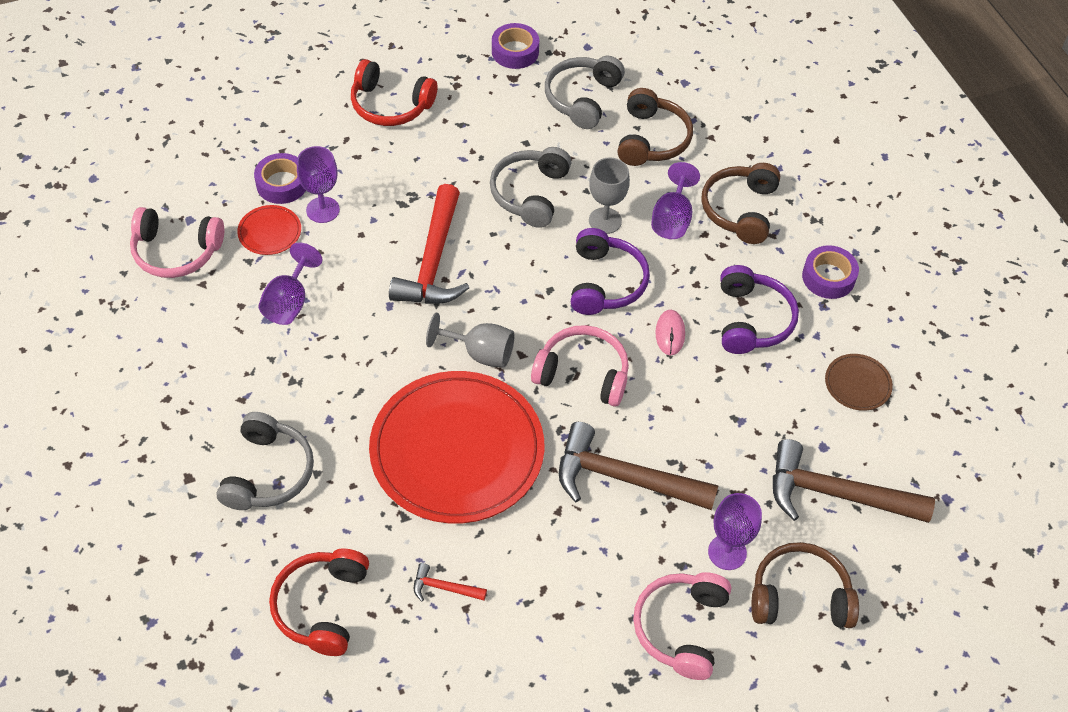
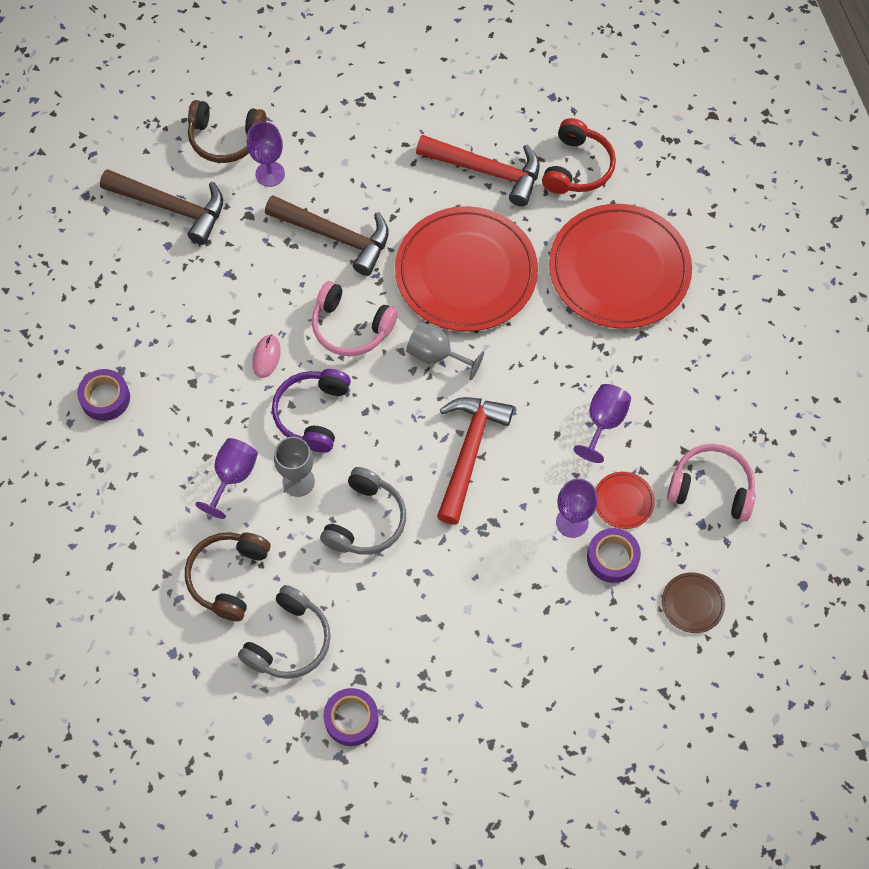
camera: 170 degrees left, 10 degrees up
grey headphones [216,412,314,510] -> red plate [549,204,692,329]
red headphones [351,59,437,126] -> none
red hammer [414,563,487,602] -> red hammer [416,135,540,207], size x2.28
pink headphones [633,572,731,680] -> none
brown headphones [701,163,780,244] -> none
purple headphones [720,265,799,354] -> none
brown plate [825,354,893,411] -> brown plate moved to [662,572,725,633]

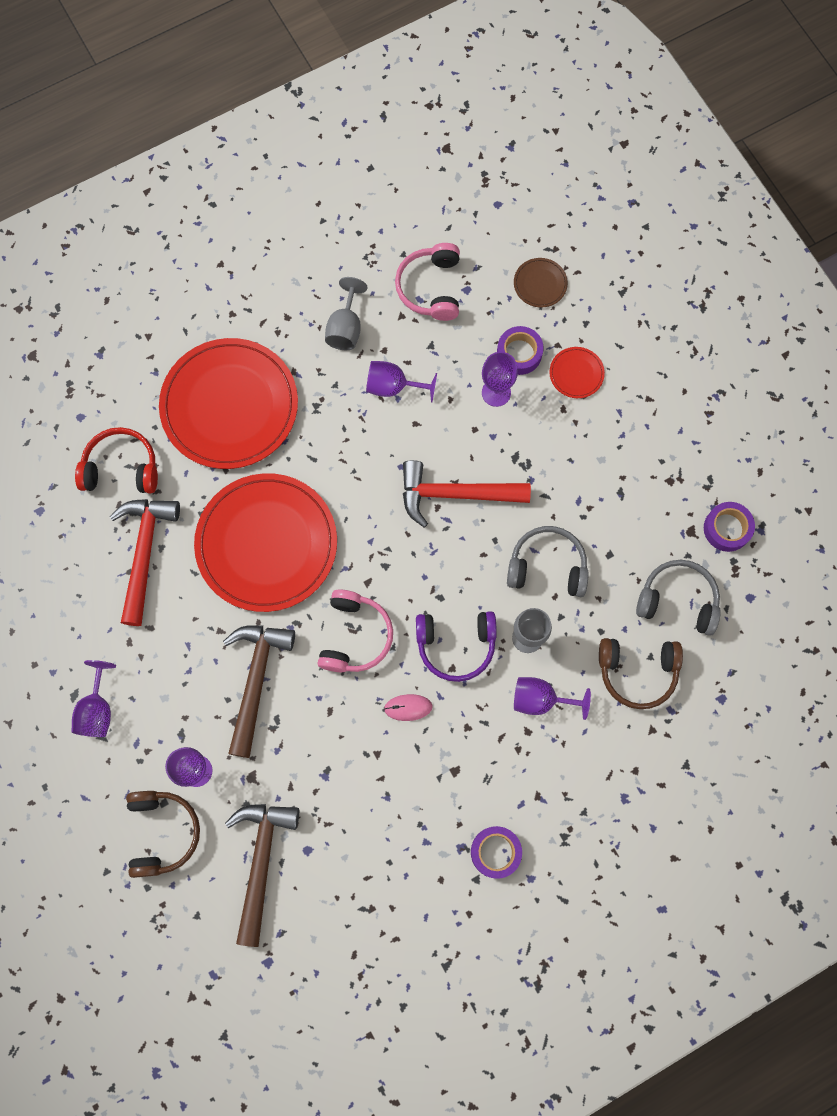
camera: 105 degrees left, 10 degrees up
grey goblet [406,322,484,380] -> grey goblet moved to [325,277,367,350]
red plate [595,472,655,529] -> red plate moved to [549,347,605,398]
none -> purple goblet [72,660,116,737]

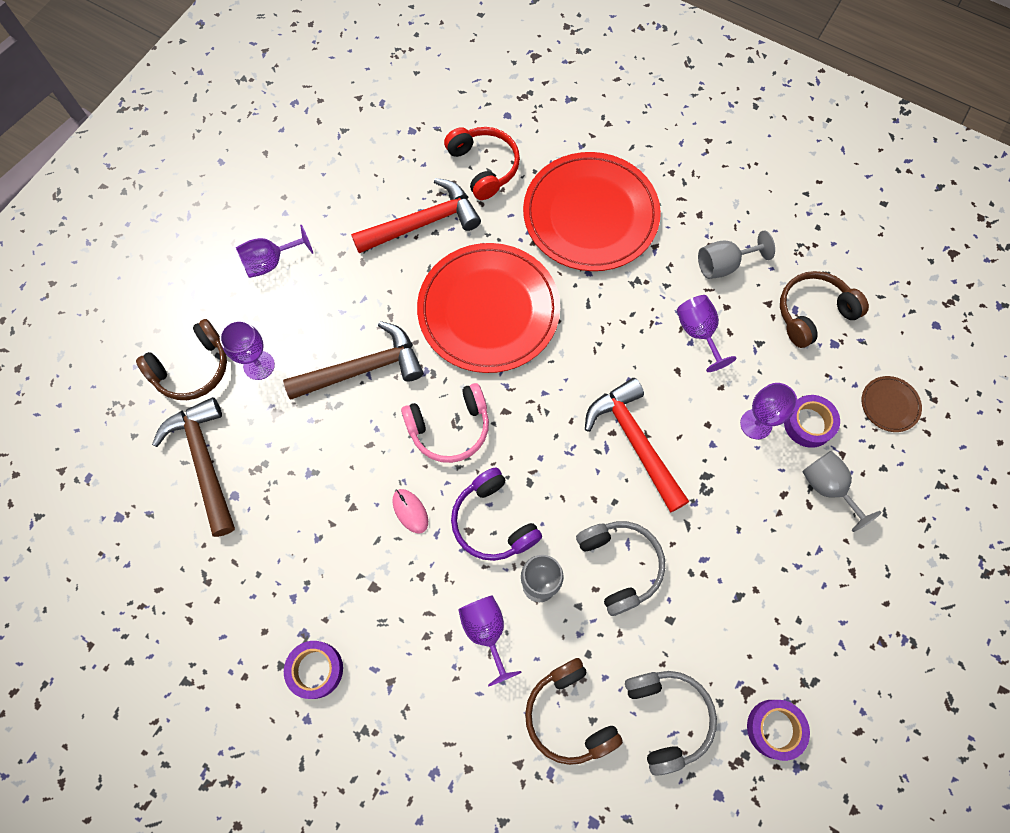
camera: 60 degrees right, 5 degrees down
brown hammer [225,804,299,947] -> brown hammer turned 90 degrees counterclockwise [152,397,235,537]
pink headphones [395,243,460,321] -> brown headphones [780,271,869,348]
red plate [549,347,605,398] -> grey goblet [802,451,882,532]

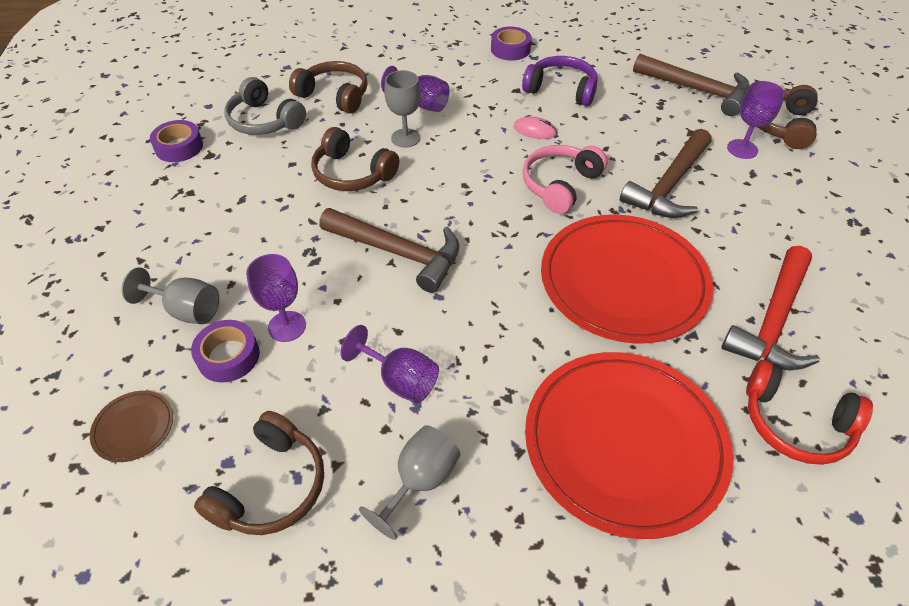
camera: 145 degrees right, 20 degrees down
purple goblet [236,225,313,278] -> none
purple headphones [451,467,542,561] -> purple headphones moved to [522,56,598,106]
grey headphones [576,521,665,616] -> brown headphones [311,127,399,191]
red hammer [585,378,689,512] -> brown hammer [319,208,459,293]

